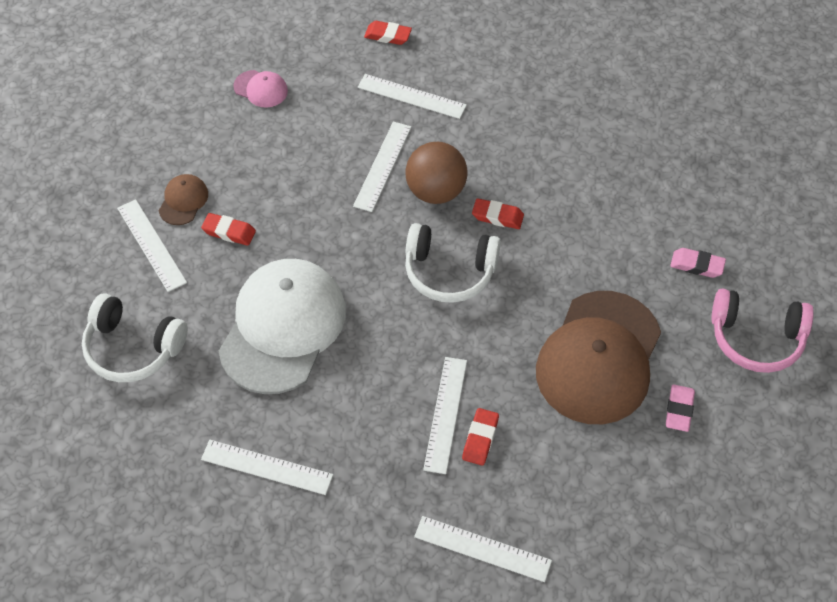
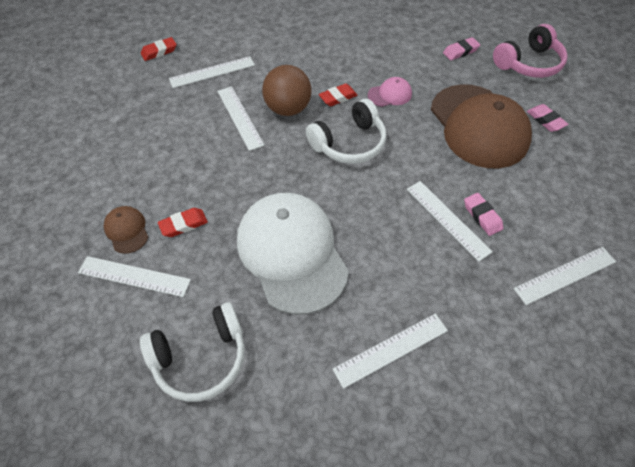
camera: 45 degrees left, 0 degrees up
pink cap [233,70,288,108] -> pink cap moved to [368,77,412,107]
red eraser [462,408,499,466] -> pink eraser [464,193,504,236]

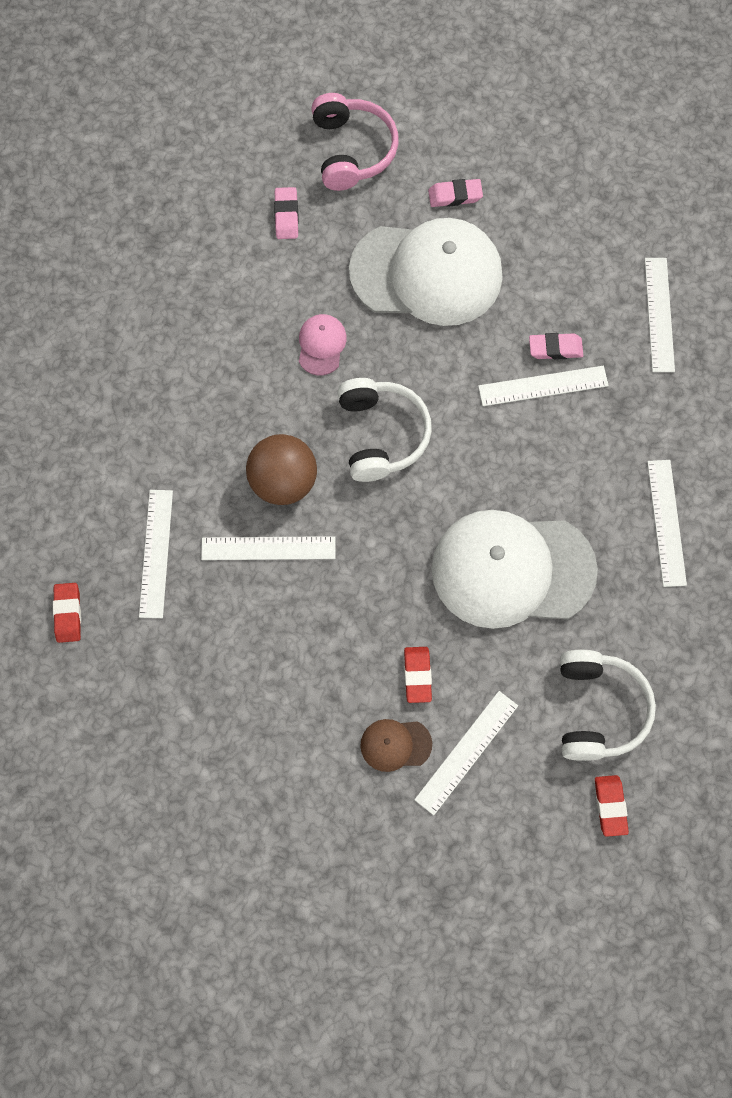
camera: 65 degrees left, 15 degrees up
red eraser [319,83,358,106] -> red eraser moved to [595,775,629,837]
brown cap [431,84,532,168] -> white cap [349,218,503,326]

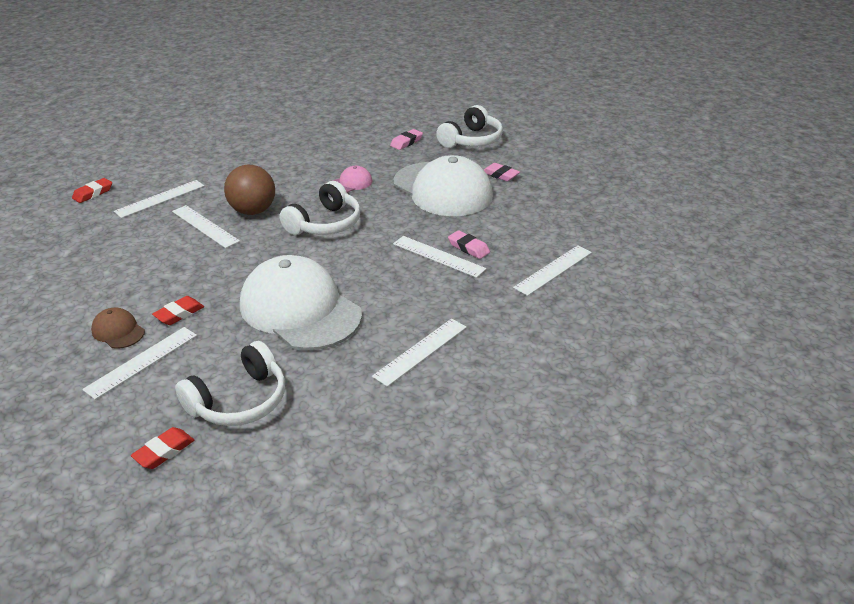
camera: 45 degrees right, 35 degrees down
pink headphones [311,93,399,191] -> white headphones [436,105,503,148]
white ruler [414,691,518,815] -> white ruler turned 45 degrees counterclockwise [82,327,197,400]

